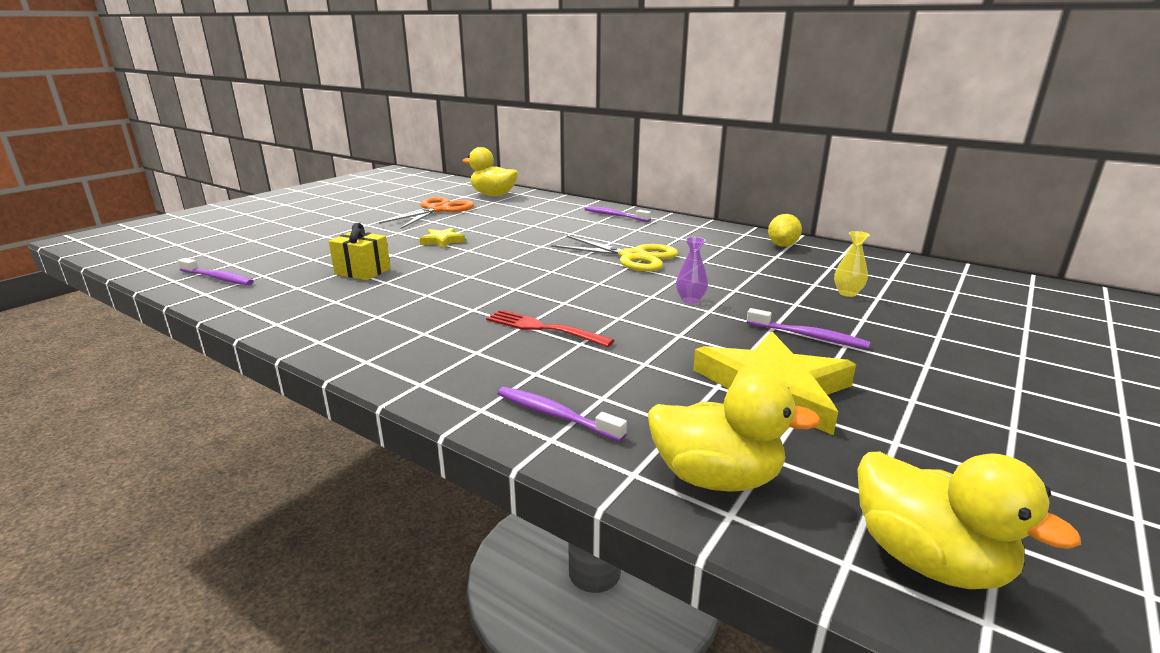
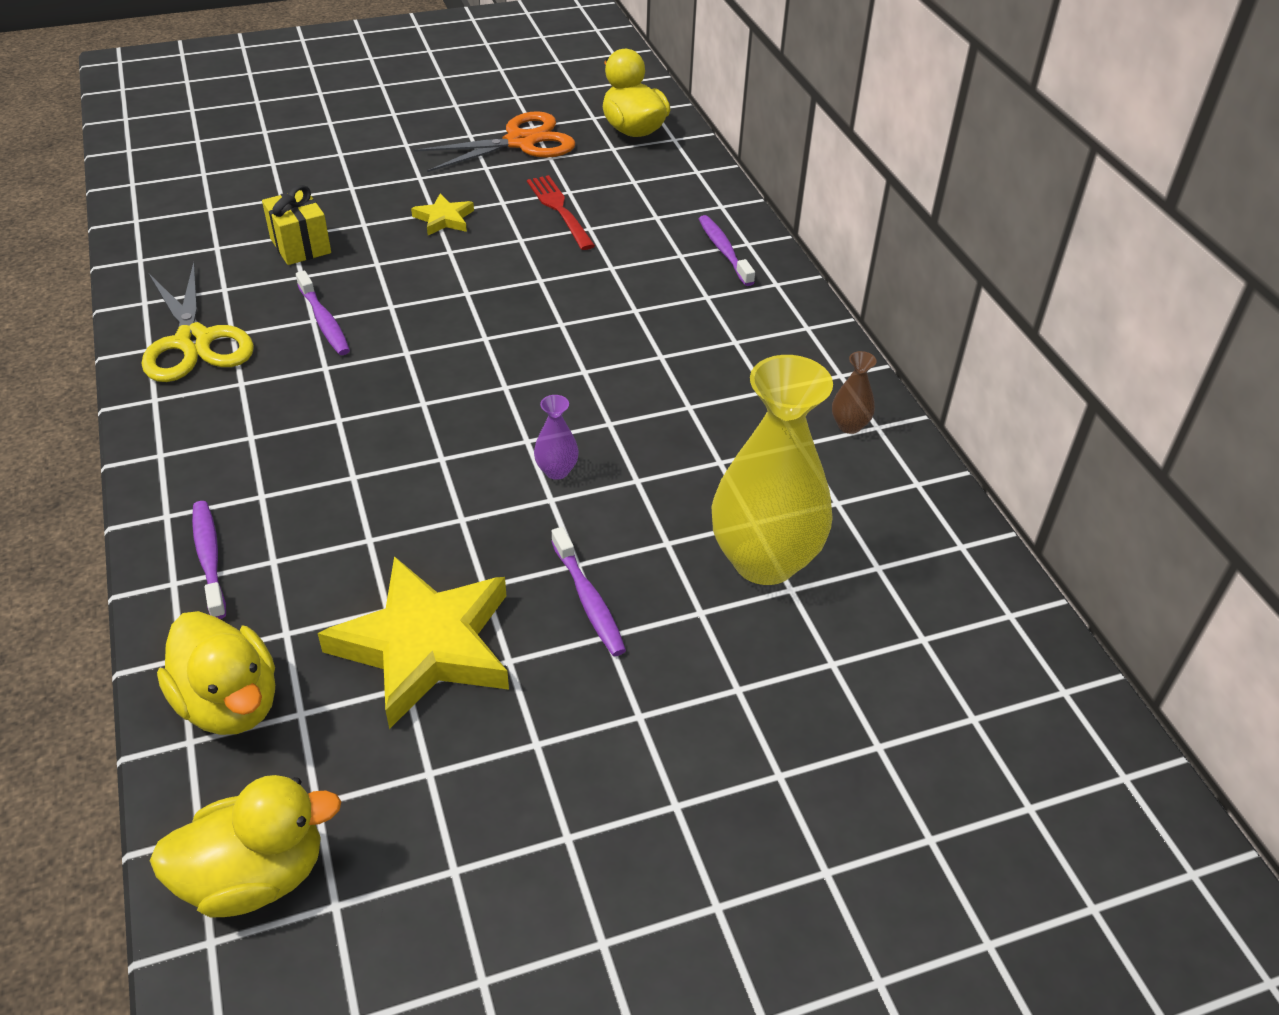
camera: 35 degrees right, 20 degrees up
purple toothbrush [178,258,254,285] -> purple toothbrush moved to [296,271,350,355]
red fork [486,310,614,347] -> red fork moved to [527,175,595,250]
yellow scissors [551,235,678,271] -> yellow scissors moved to [142,262,254,382]
yellow lemon [768,214,802,247] -> brown vase [832,351,877,434]
yellow vase [834,231,870,297] -> yellow vase [712,355,833,585], size x2.47
yellow duck [857,452,1081,589] -> yellow duck turned 105 degrees counterclockwise [150,775,341,918]

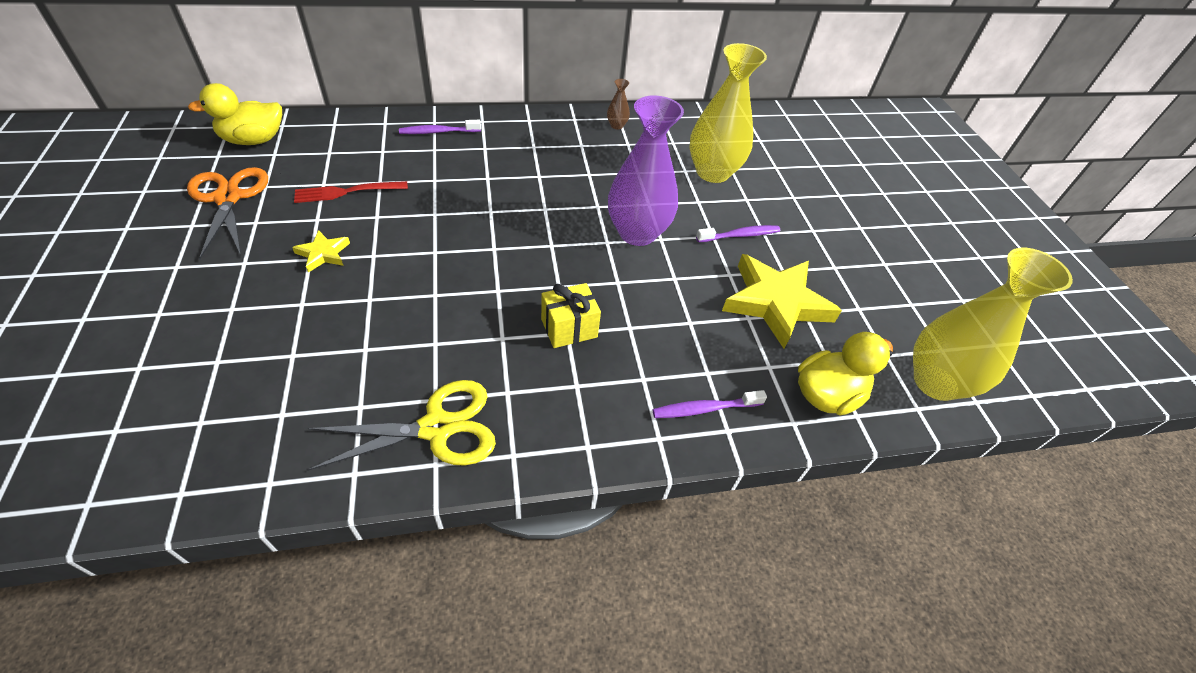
camera: 85 degrees left, 5 degrees up
yellow duck [150,775,341,918] -> yellow vase [913,248,1073,401]
yellow gift [262,185,331,265] -> yellow gift moved to [541,283,601,348]
purple toothbrush [296,271,350,355] -> none
purple vase [534,395,579,480] -> purple vase [608,95,684,246], size x2.47

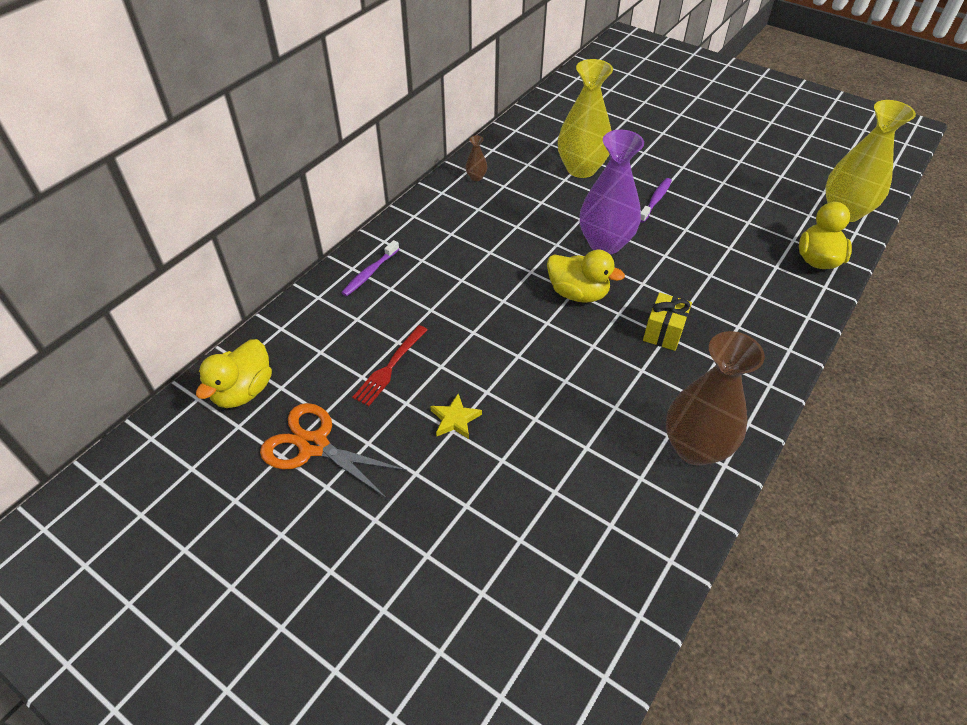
camera: 40 degrees left, 0 degrees up
yellow scissors [307,380,496,471] -> brown vase [666,331,765,466]
purple toothbrush [652,390,767,418] -> none
yellow star [722,254,842,349] -> none
none -> yellow duck [547,250,625,303]

